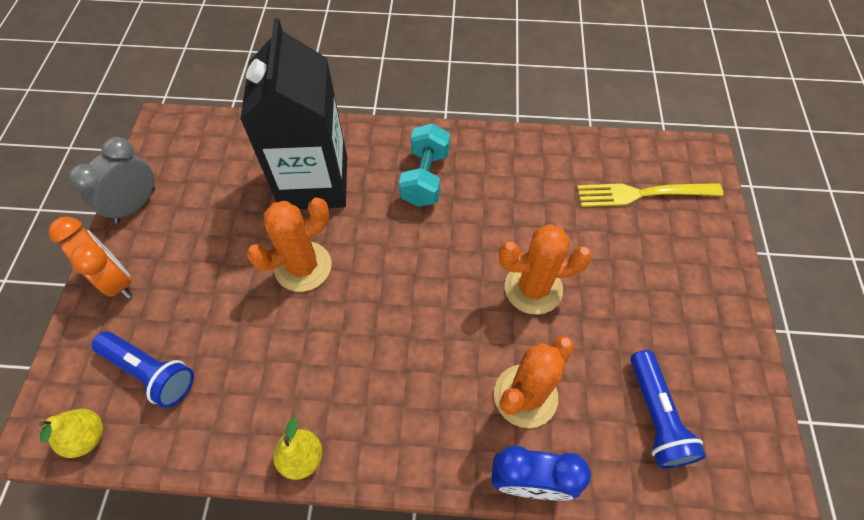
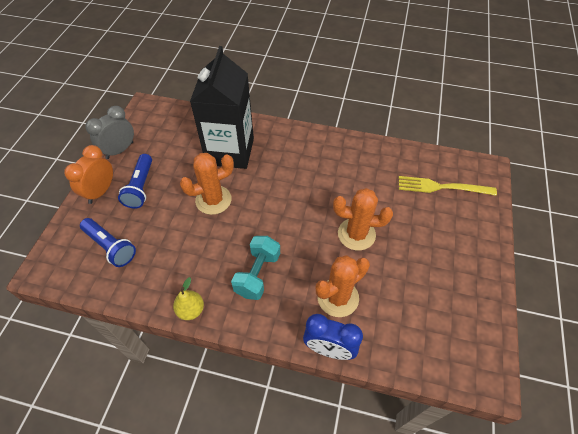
camera: 10 degrees right, 5 degrees down
yellow pear [39,409,103,458] -> none
orange clock [48,217,132,299] -> orange clock turned 120 degrees counterclockwise [64,145,113,204]
turquoise dumbbell [399,123,450,207] -> turquoise dumbbell moved to [231,236,280,300]
blue flashlight [630,350,706,468] -> blue flashlight moved to [118,154,152,209]

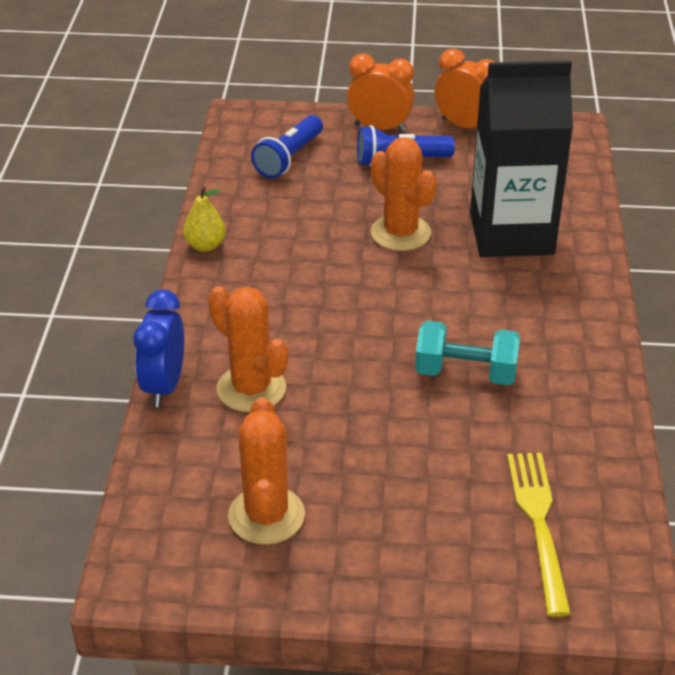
camera: 80 degrees right, 15 degrees down
grey clock [85,106,134,159] -> orange clock [434,49,494,128]
turquoise dumbbell [231,236,280,300] -> turquoise dumbbell moved to [415,321,520,385]
orange cactus [333,188,393,250] -> orange cactus moved to [228,397,305,545]

